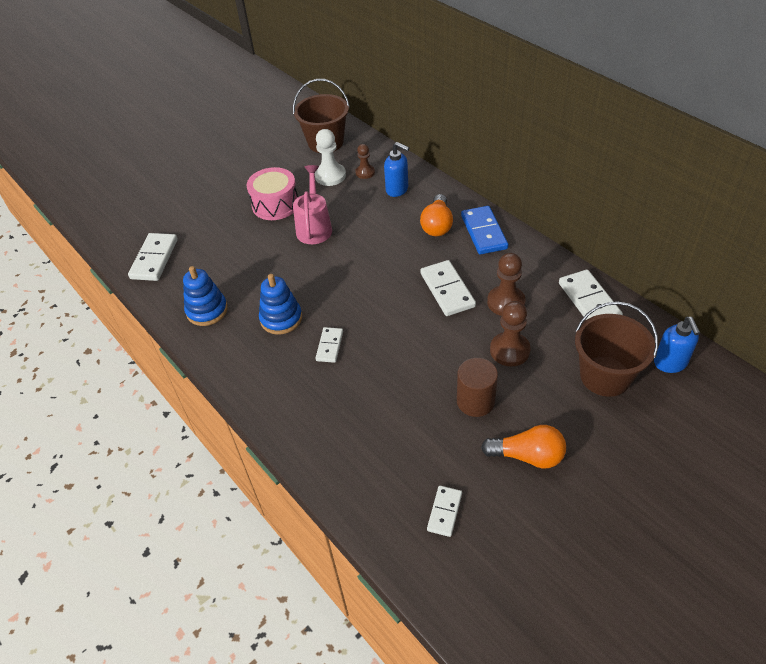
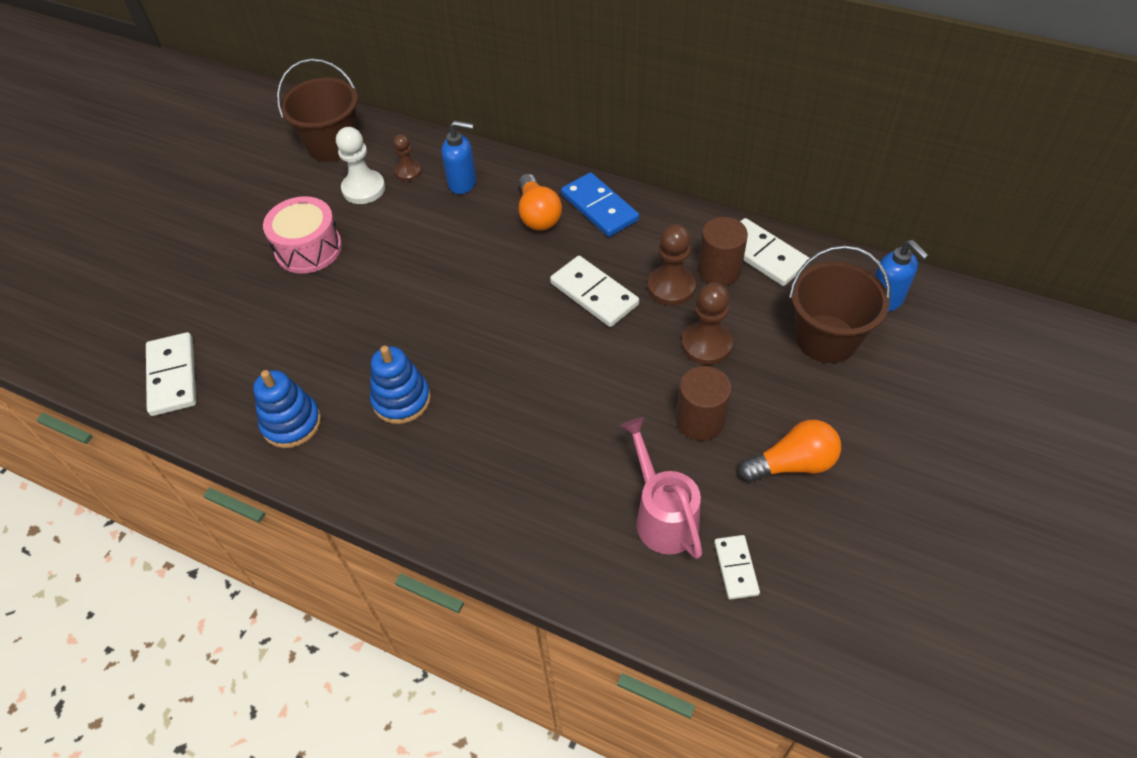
camera: 25 degrees left, 5 degrees up
pink watering can [293,165,332,244] -> pink watering can moved to [620,417,703,559]
white domino [315,327,343,363] -> none
none -> brown cylinder [698,217,748,286]

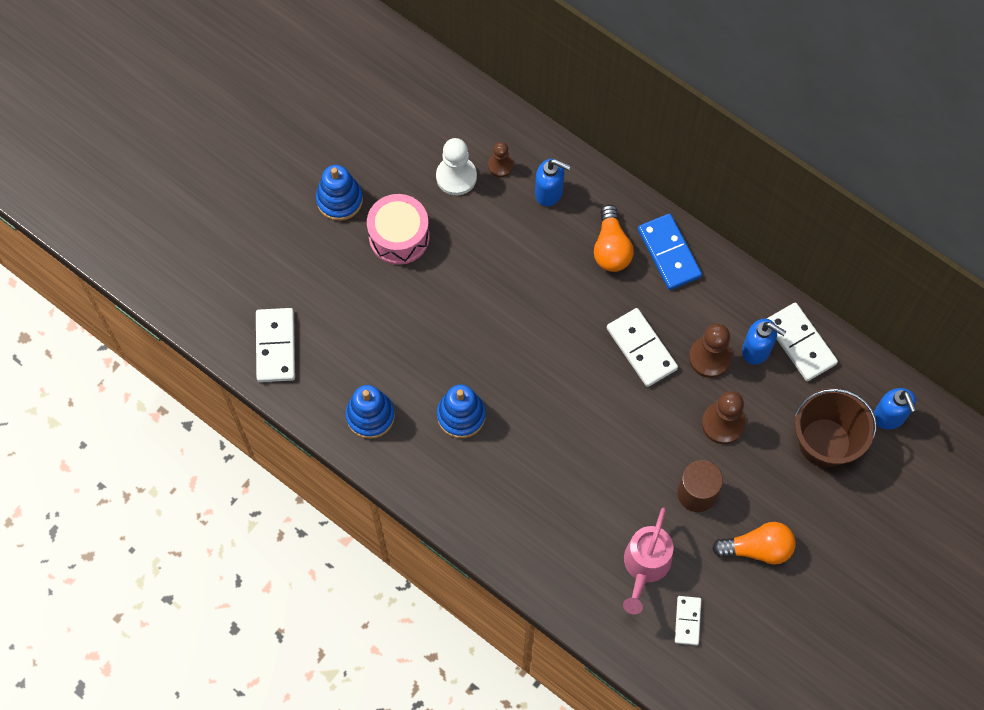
camera: 10 degrees right, 15 degrees up
brown bucket [277,58,358,162] -> none
pink watering can [620,417,703,559] -> pink watering can turned 150 degrees counterclockwise [623,507,673,614]
brown cylinder [698,217,748,286] -> blue soap dispenser [742,318,786,365]
none -> blue stacking toy [316,165,363,221]

